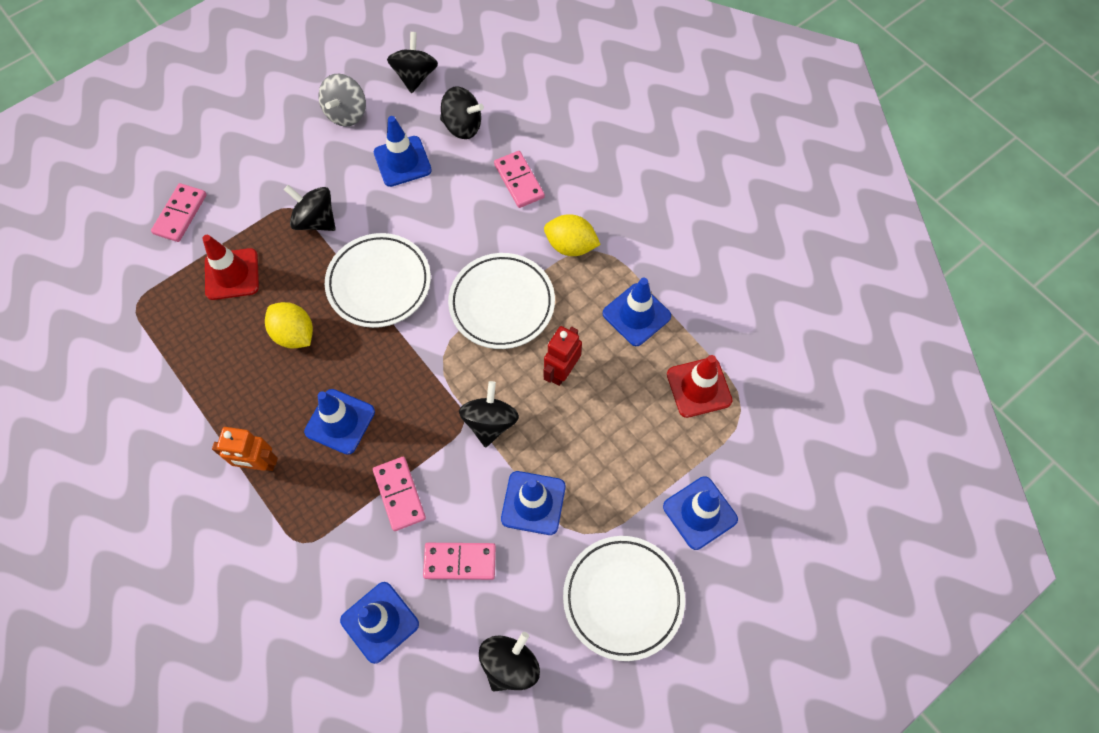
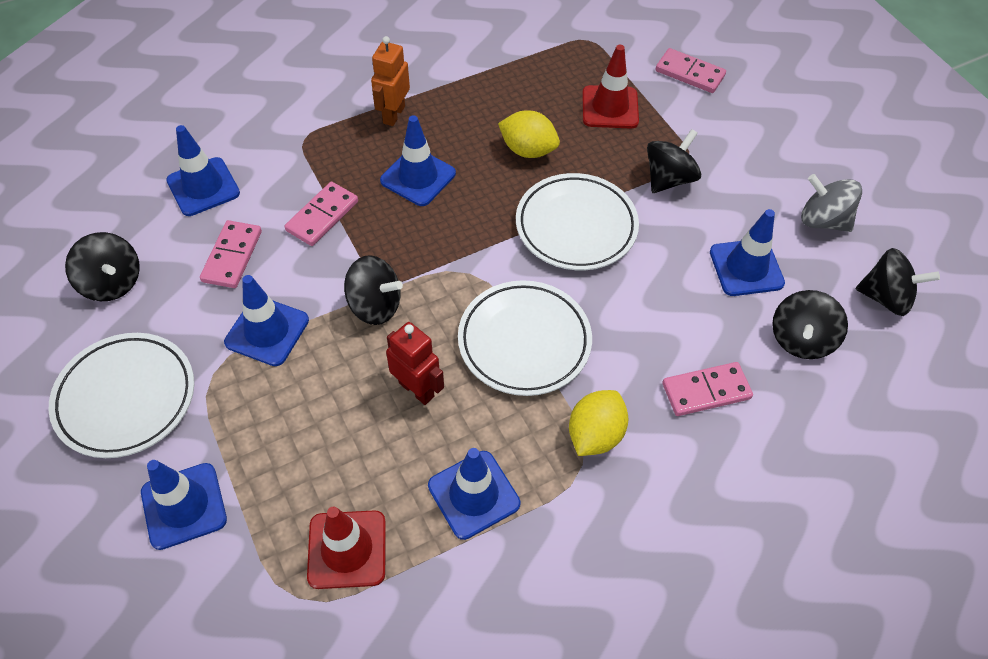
camera: 100 degrees right, 10 degrees down
yellow lemon [265,302,313,348] -> yellow lemon turned 60 degrees clockwise [498,110,560,158]
pink domino [373,457,426,531] -> pink domino turned 45 degrees counterclockwise [285,182,358,246]

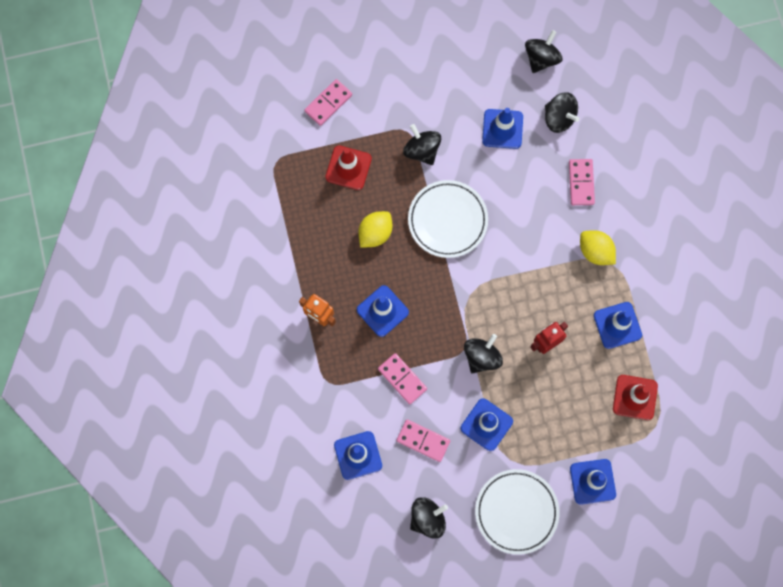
camera: 75 degrees left, 20 degrees up
white plate [458,280,592,396] -> none
grey spinning top [801,174,862,232] -> none

